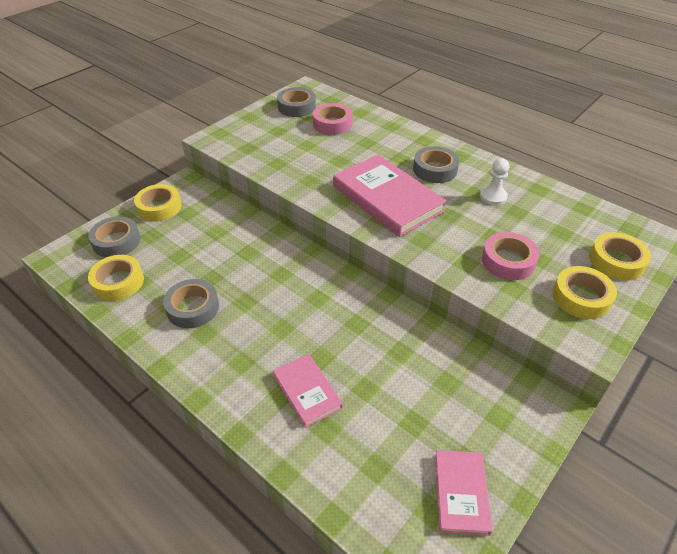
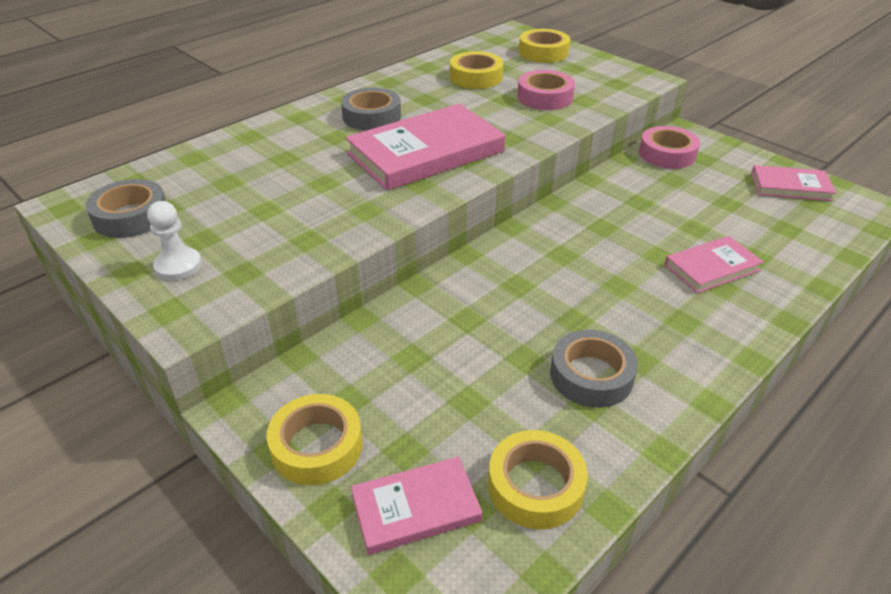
camera: 85 degrees left, 5 degrees down
grey tape [88,216,140,257] -> pink book [351,457,482,555]
pink tape [313,103,353,135] -> pink tape moved to [639,126,700,169]
white pawn [480,158,509,205] -> white pawn moved to [147,201,202,280]
yellow tape [552,266,617,319] -> yellow tape moved to [450,51,503,89]

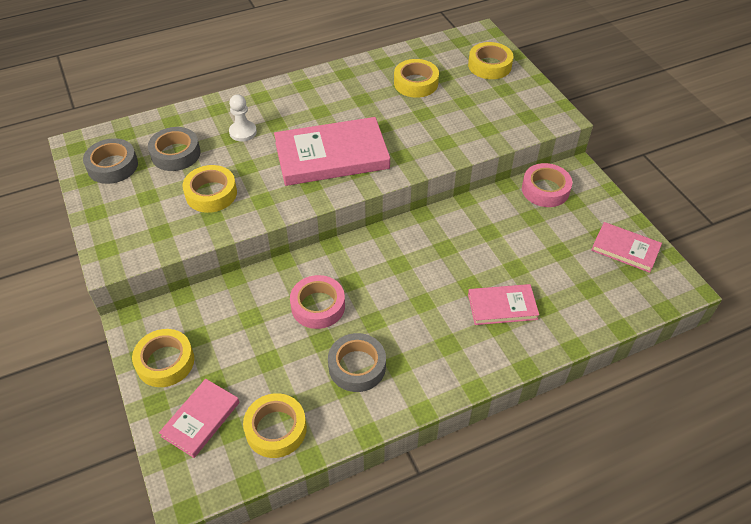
camera: 20 degrees right, 10 degrees up
white pawn [147,201,202,280] -> white pawn moved to [229,94,257,142]
grey tape [341,88,401,131] -> grey tape moved to [148,127,200,171]
pink book [351,457,482,555] -> pink book turned 60 degrees counterclockwise [159,379,240,458]
pink tape [517,70,575,110] -> pink tape moved to [290,275,345,329]
none -> yellow tape [182,165,237,213]

